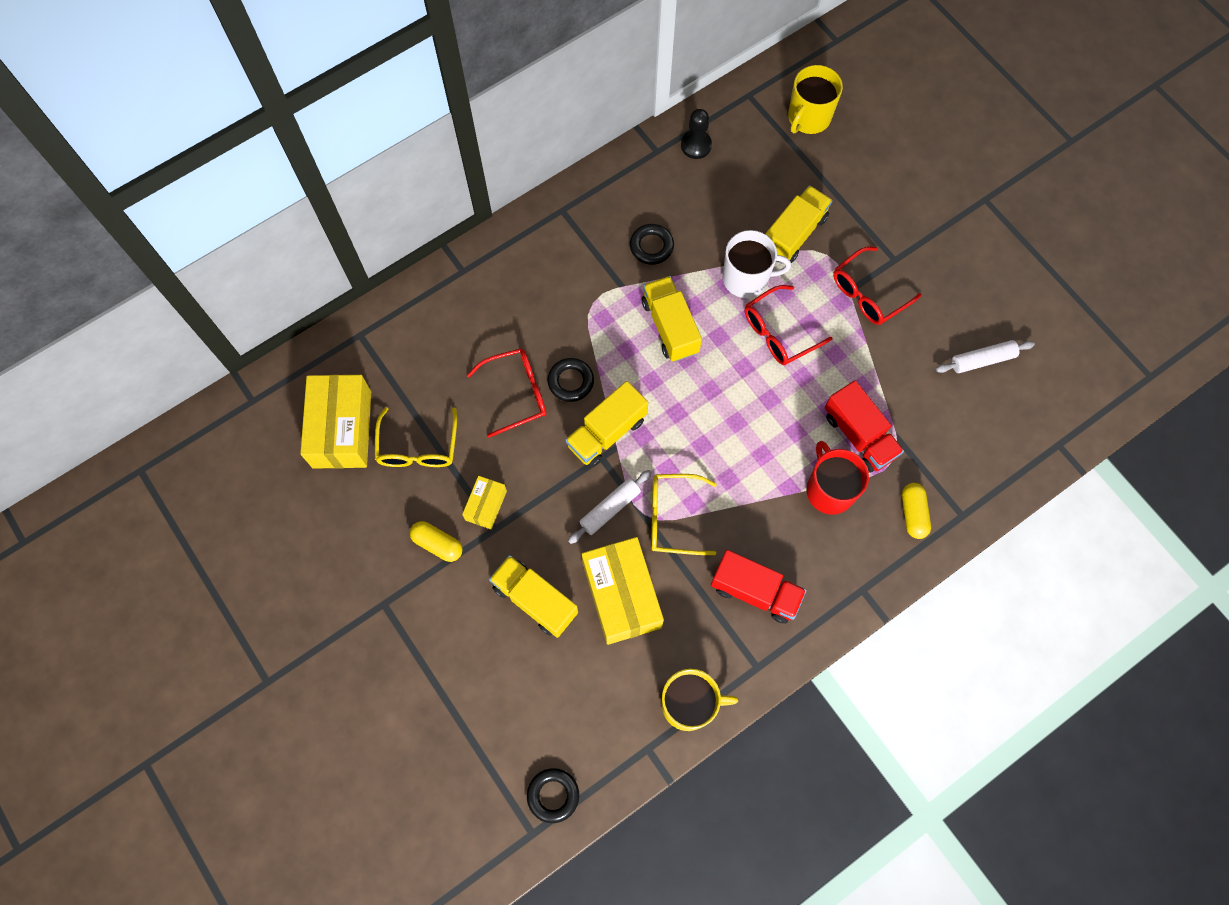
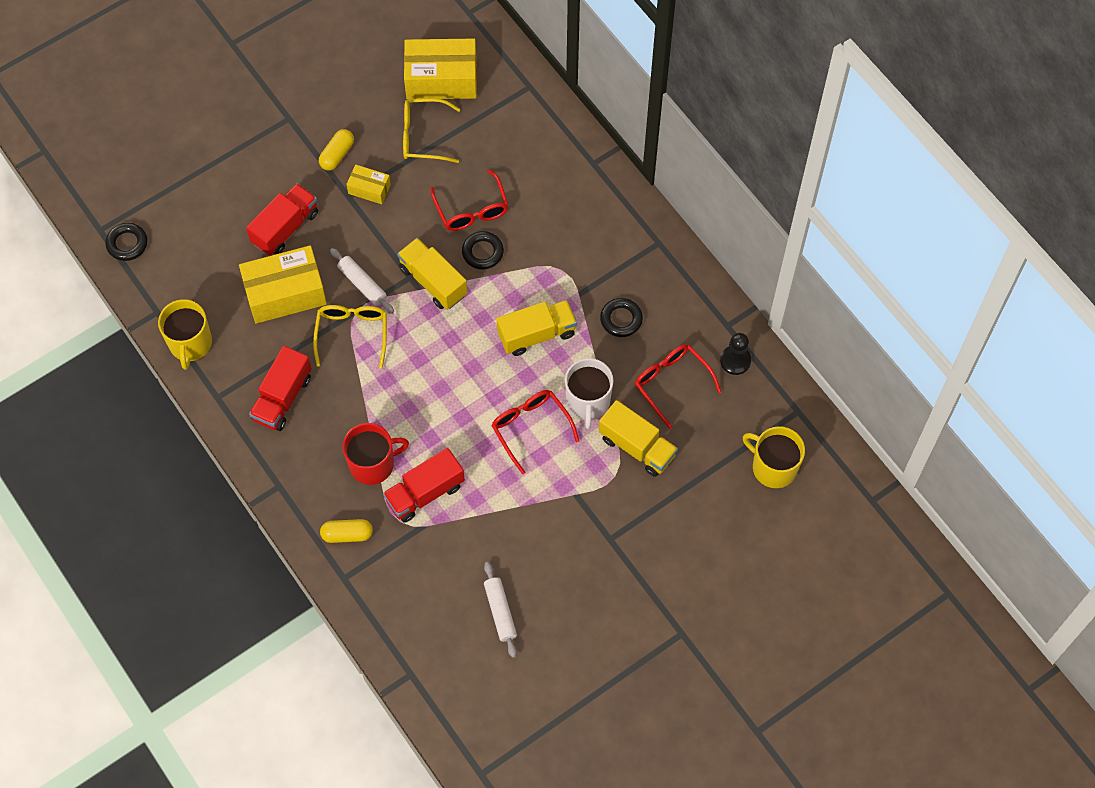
camera: 90 degrees right, 5 degrees down
yellow truck [489,555,578,638] -> red truck [246,184,318,256]
red glasses [833,246,922,325] -> red glasses moved to [635,344,721,429]

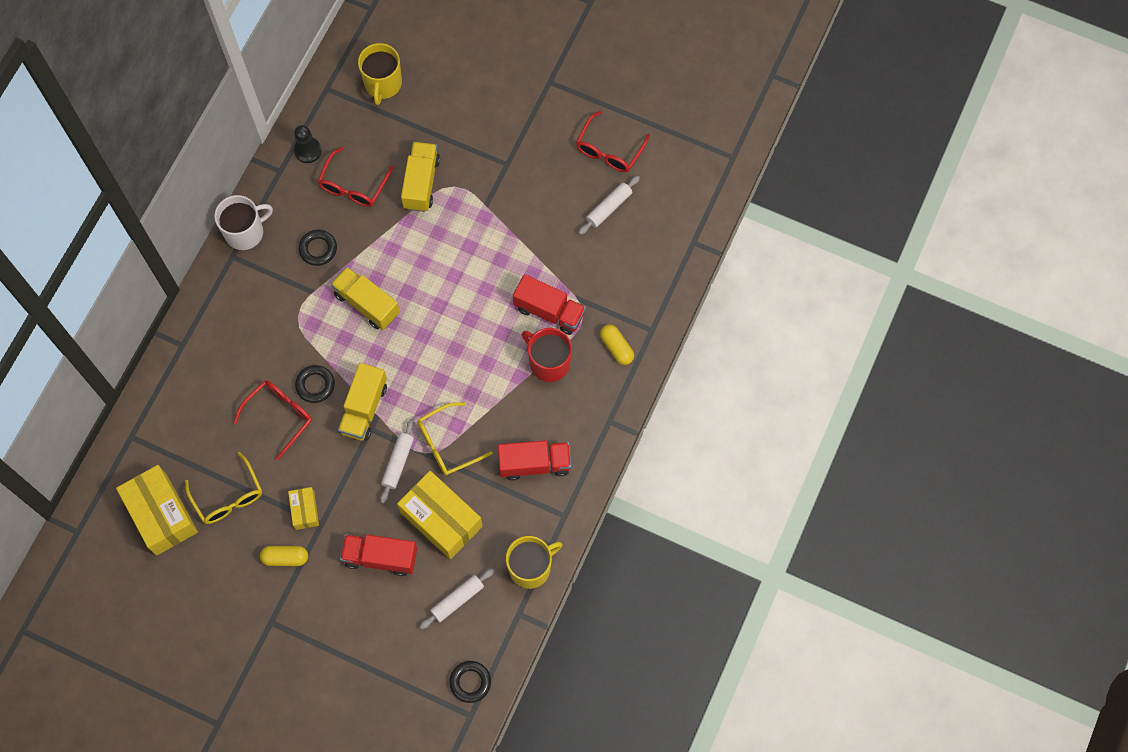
camera: 120 degrees left, 5 degrees up
red glasses [491,390,579,474] -> red glasses moved to [576,111,650,172]
white mug [565,358,613,429] -> white mug moved to [214,195,273,250]
none -> white rolling pin [419,568,494,629]

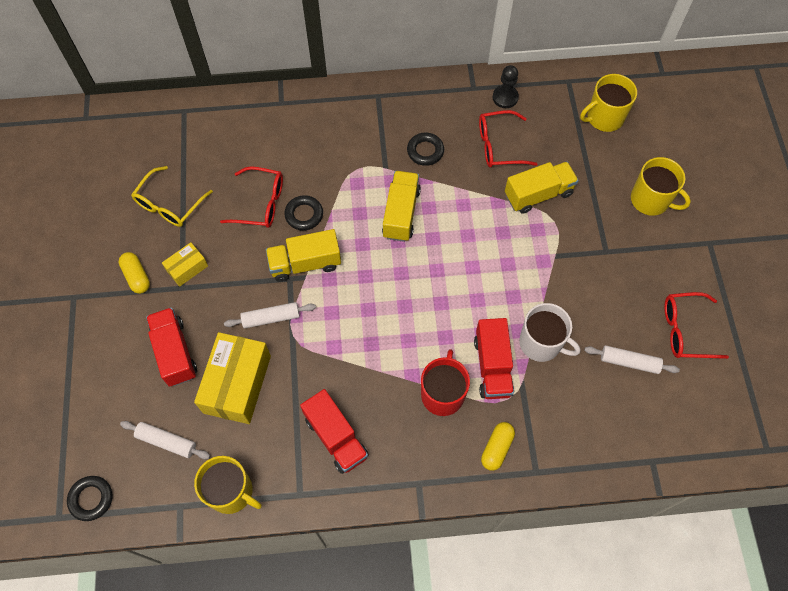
camera: 60 degrees right, 5 degrees down
yellow box [116,465,198,556] -> none
white mug [214,195,273,250] -> white mug moved to [519,303,581,362]
yellow glasses [417,402,493,475] -> none
none -> yellow mug [631,157,691,216]

